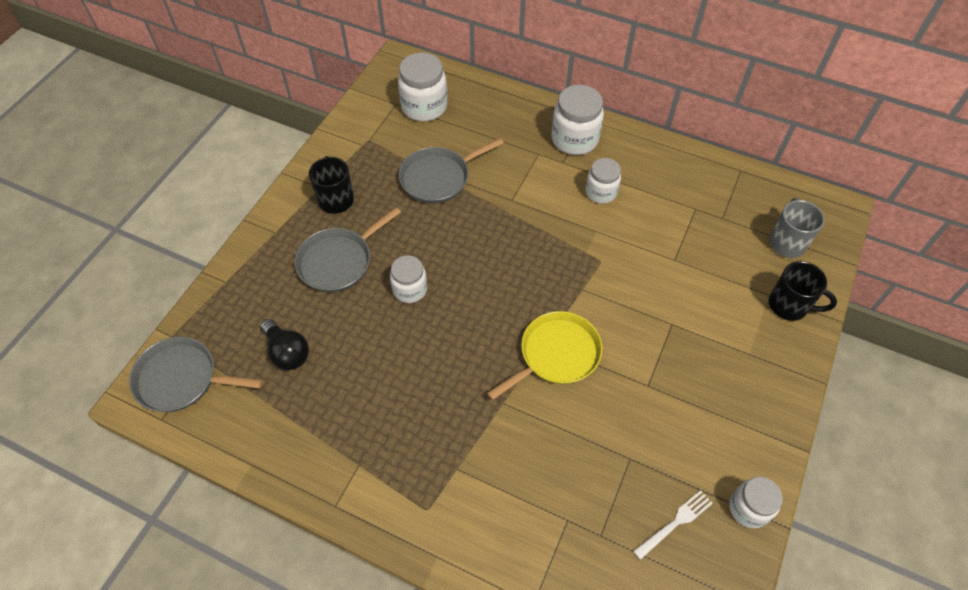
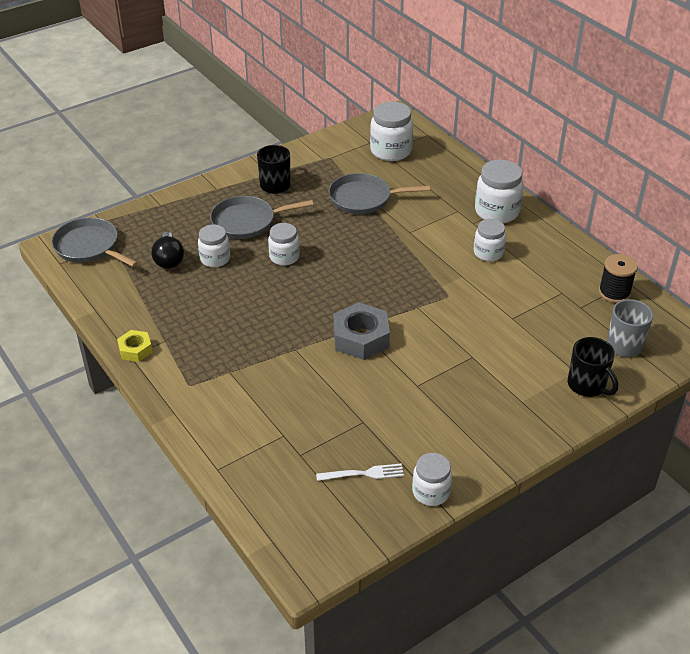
camera: 30 degrees right, 15 degrees down
yellow pan [487,311,602,400] -> grey nut [333,302,390,360]
none -> yellow nut [117,330,153,362]
none -> white jar [198,225,230,267]
none -> black spool [599,254,638,303]

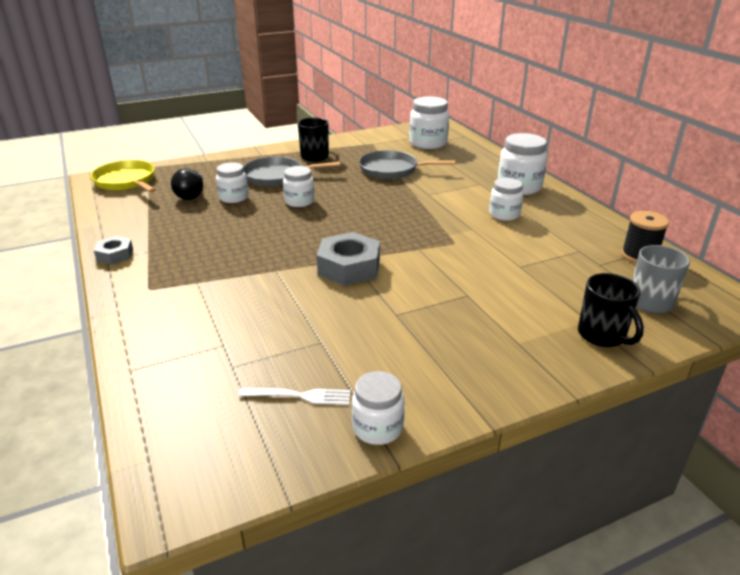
camera: 10 degrees right, 10 degrees down
grey pan [51,218,138,267] -> yellow pan [90,160,156,193]
yellow nut [117,330,153,362] -> grey nut [94,236,133,265]

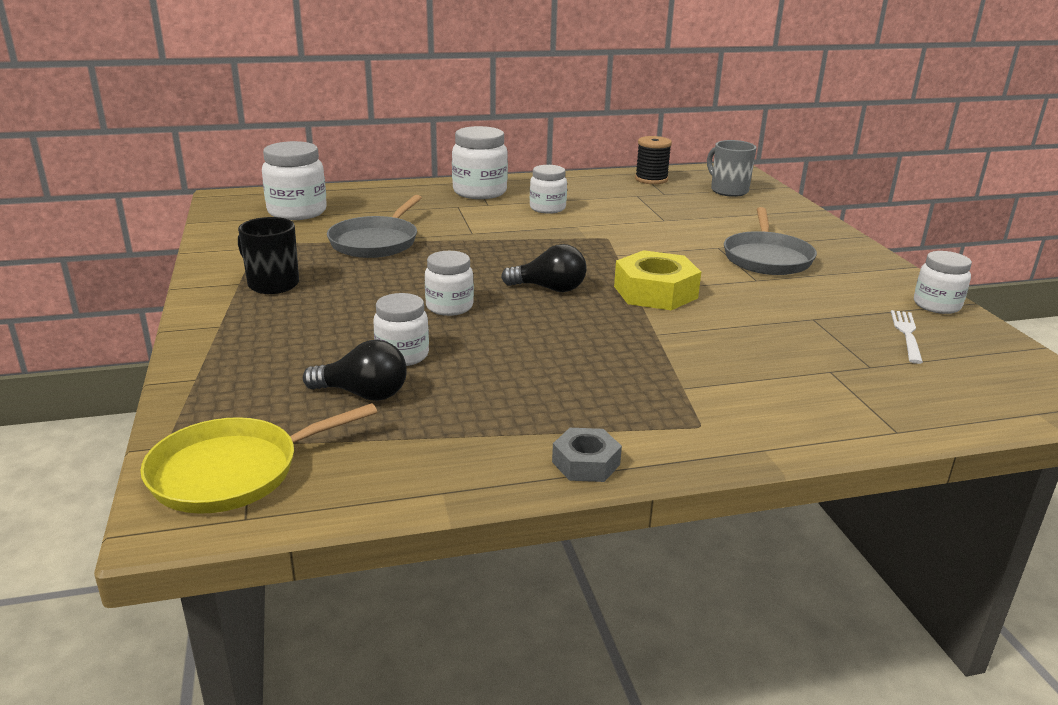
camera: 80 degrees left, 5 degrees down
grey pan [243,157,341,187] -> grey pan moved to [724,207,817,275]
grey nut [317,232,380,286] -> yellow nut [614,250,701,310]
black mug [578,273,644,347] -> none
none -> black light bulb [501,244,587,292]

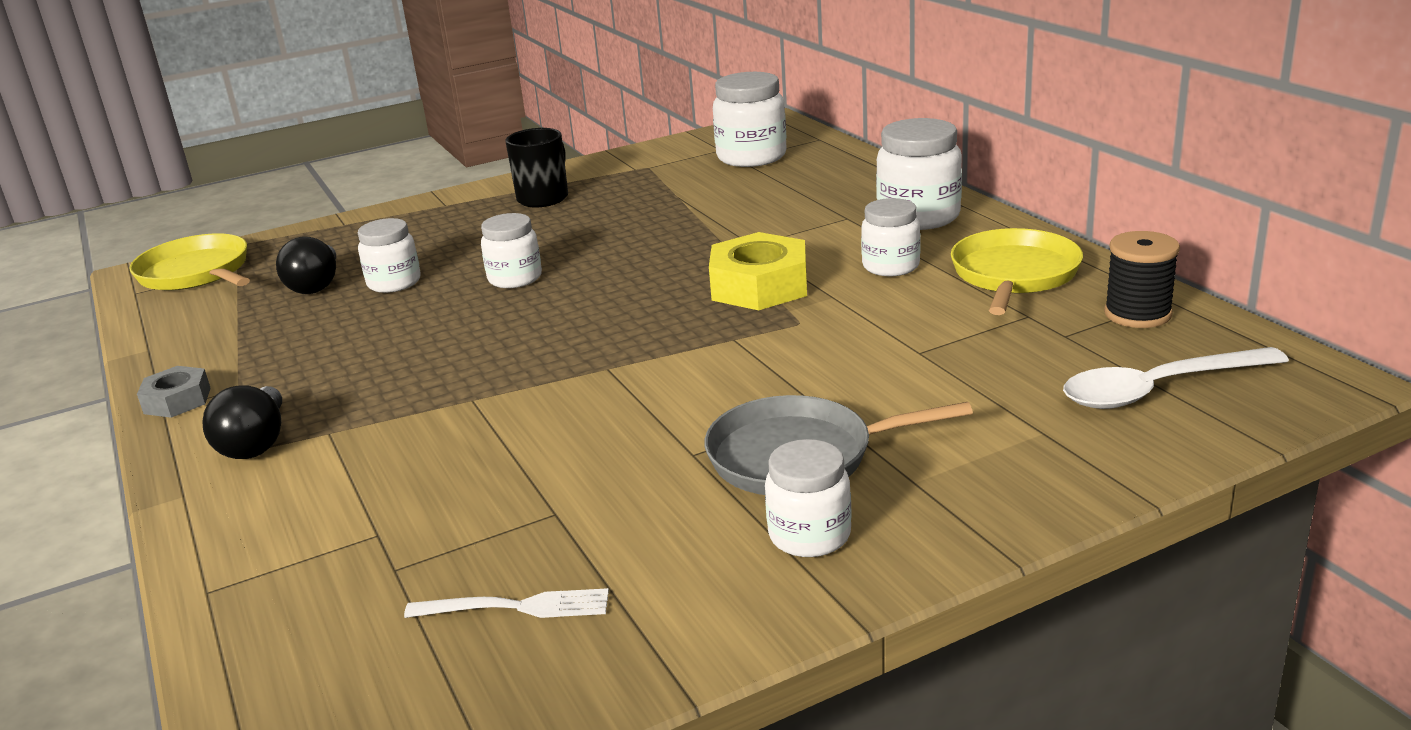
camera: 80 degrees right, 0 degrees up
grey pan [327,195,422,258] -> none
black light bulb [501,244,587,292] -> black light bulb moved to [203,386,282,459]
yellow nut [614,250,701,310] -> yellow nut moved to [709,232,807,310]
grey mug [707,140,756,197] -> white spoon [1063,347,1289,409]
white jar [914,251,972,314] -> white jar moved to [765,439,852,557]
none -> yellow pan [951,228,1083,315]

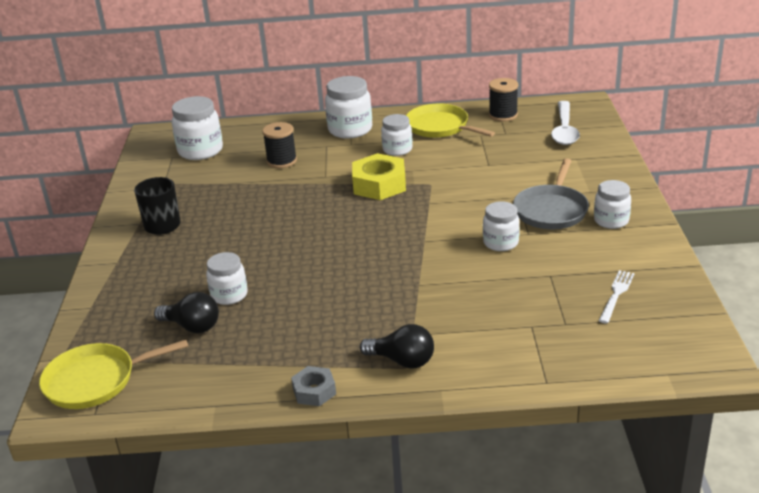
camera: 65 degrees left, 5 degrees up
white jar [481,213,542,288] -> white jar moved to [483,201,520,251]
none -> black spool [262,122,297,168]

